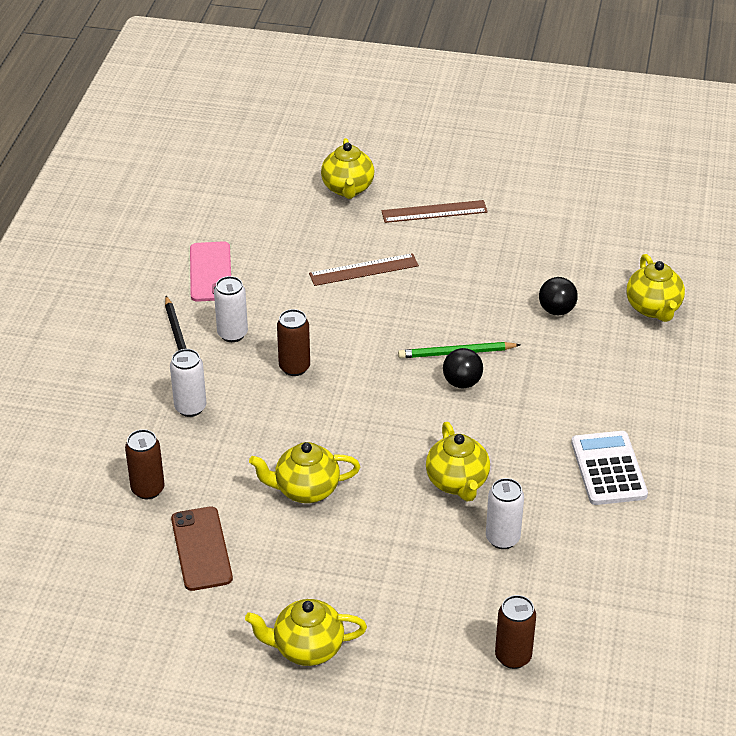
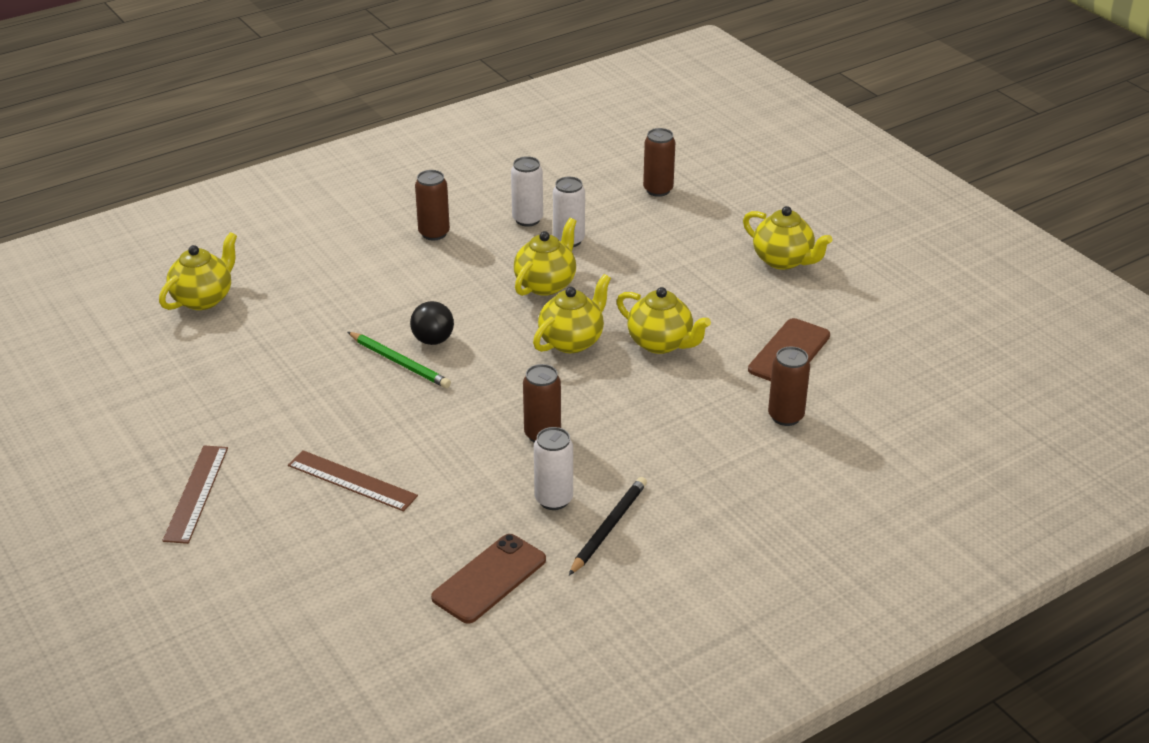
camera: 135 degrees left, 5 degrees down
white can [170,349,206,417] -> white can moved to [511,156,543,226]
pink phone [190,241,231,302] -> brown phone [431,534,546,624]
yellow teapot [321,138,374,199] -> yellow teapot moved to [533,274,611,353]
brown ruler [381,200,488,223] -> brown ruler turned 60 degrees clockwise [162,445,228,544]
black ball [539,277,578,315] -> none
white calculator [571,431,648,505] -> brown can [415,170,450,240]

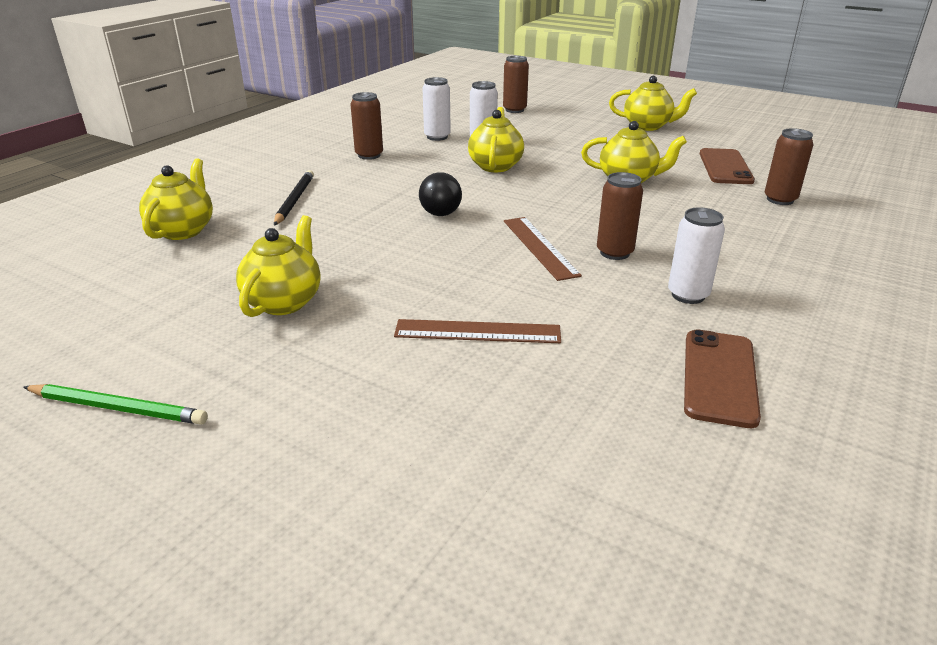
camera: 25 degrees left, 5 degrees down
brown ruler [162,445,228,544] -> brown ruler moved to [504,217,582,281]
green pencil [348,332,451,388] -> green pencil moved to [23,384,208,425]
yellow teapot [533,274,611,353] -> yellow teapot moved to [236,215,321,317]
black pencil [569,477,647,575] -> black pencil moved to [274,170,314,226]

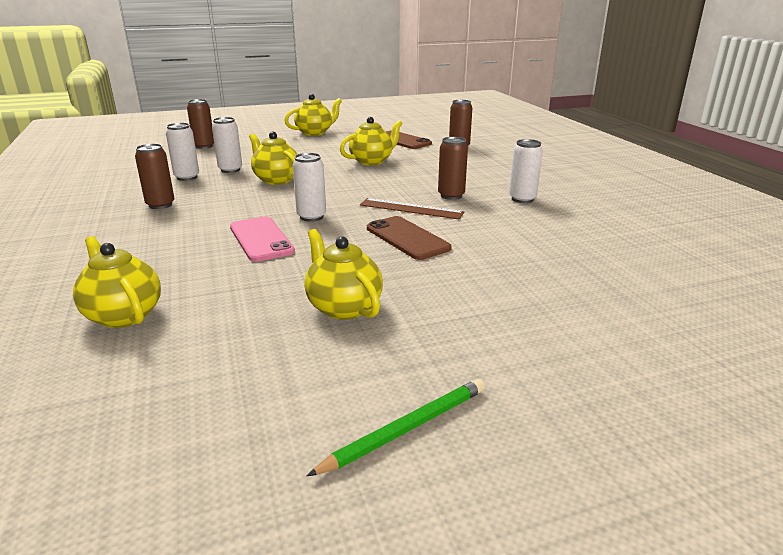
camera: 50 degrees left, 5 degrees down
black pencil [274,170,314,226] -> none
brown ruler [394,319,561,343] -> none
black ball [419,172,462,216] -> white can [293,153,326,222]
brown phone [684,329,761,428] -> brown phone moved to [367,216,452,260]
none -> pink phone [230,217,295,262]

